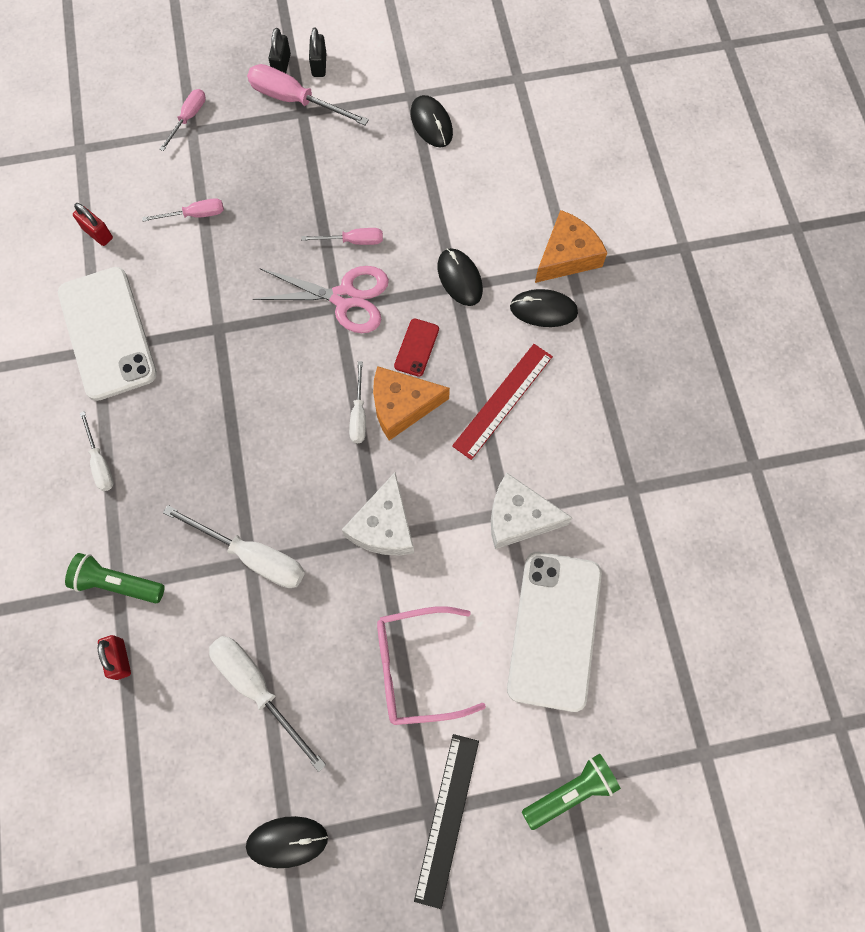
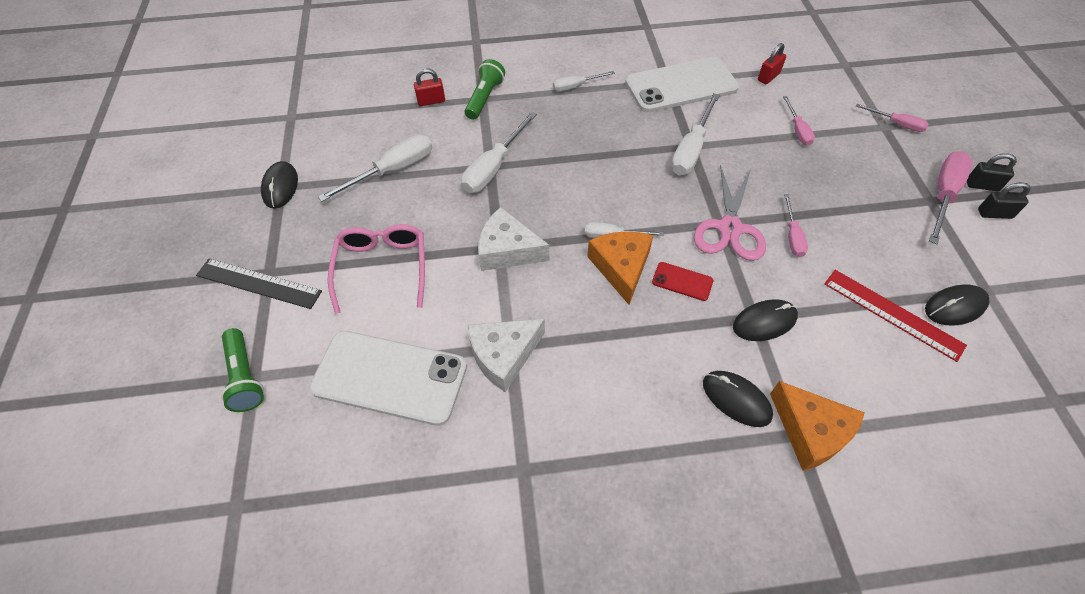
camera: 95 degrees right, 15 degrees down
red ruler [452,344,553,460] -> red ruler moved to [824,270,967,362]
white cheese [491,473,573,549] -> white cheese turned 135 degrees counterclockwise [467,319,545,392]
black mouse [510,289,578,327] -> black mouse turned 60 degrees counterclockwise [703,371,773,427]
none -> white screwdriver [671,93,720,175]

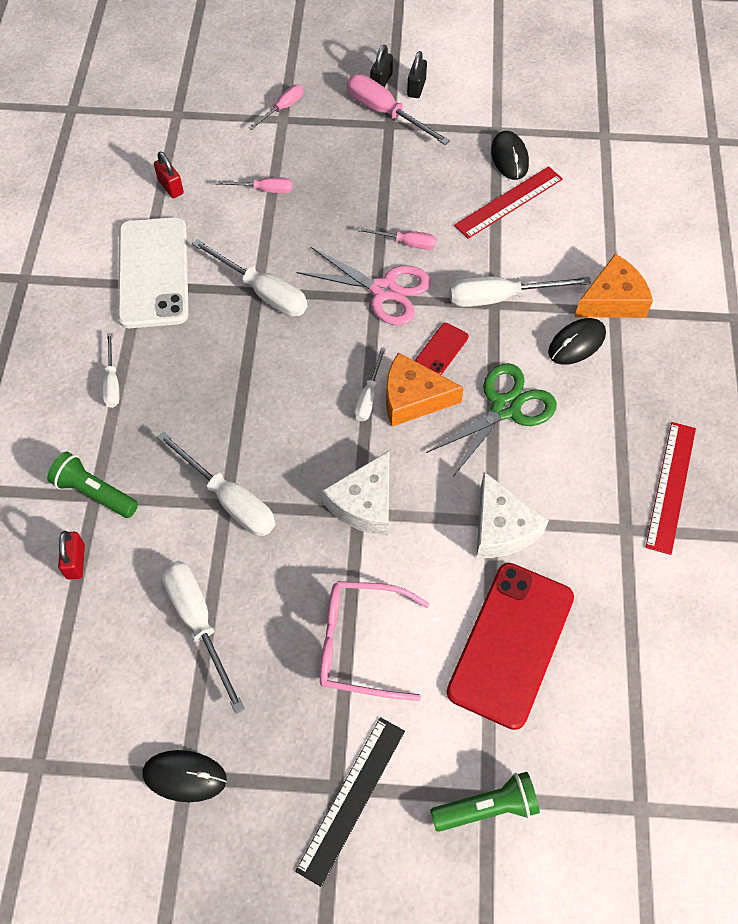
camera: 80 degrees left, 5 degrees up
white phone [309,331,467,426] -> red phone [447,563,574,730]
black mouse [733,299,798,341] -> white screwdriver [449,276,591,307]
none -> green scissors [426,363,557,478]
none -> red ruler [646,422,696,555]

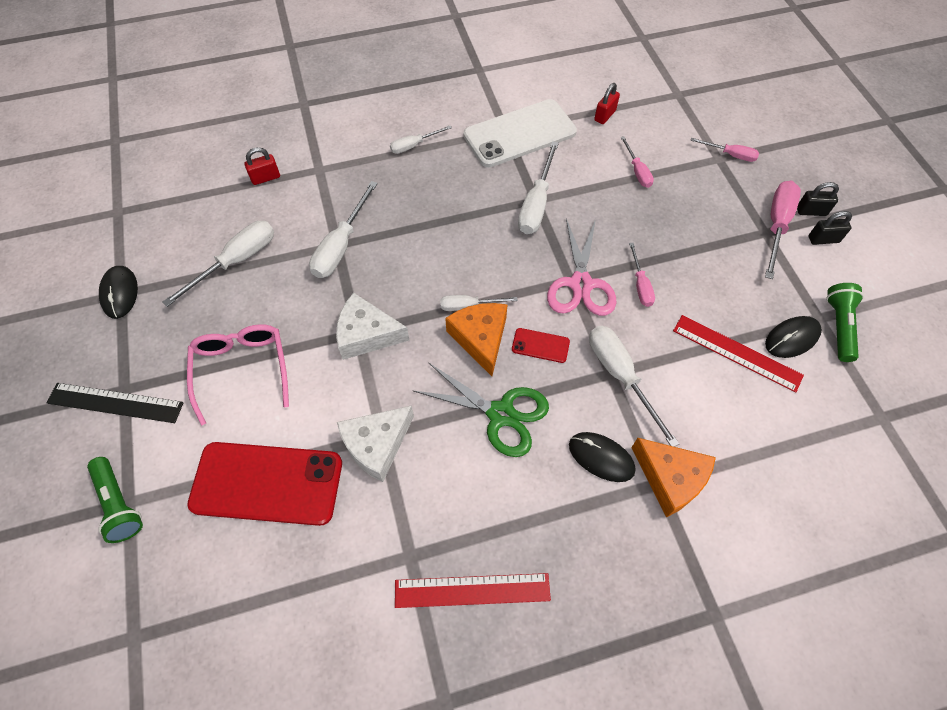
camera: 70 degrees right, 0 degrees up
green flashlight [47,452,138,518] -> green flashlight moved to [826,283,864,362]

